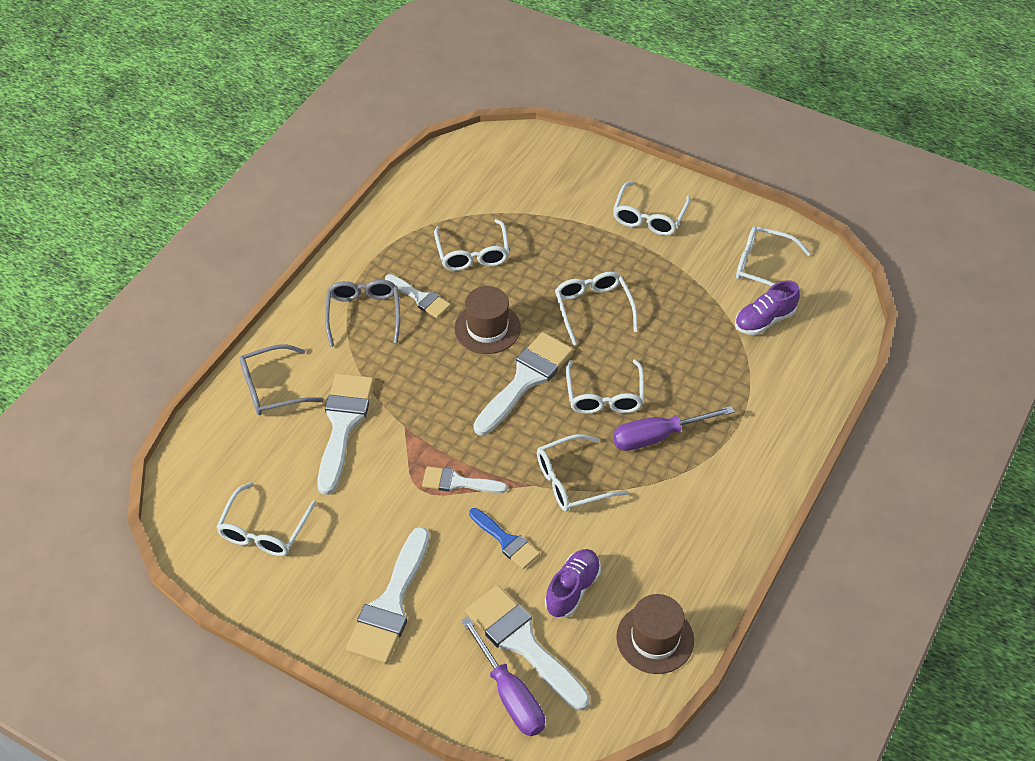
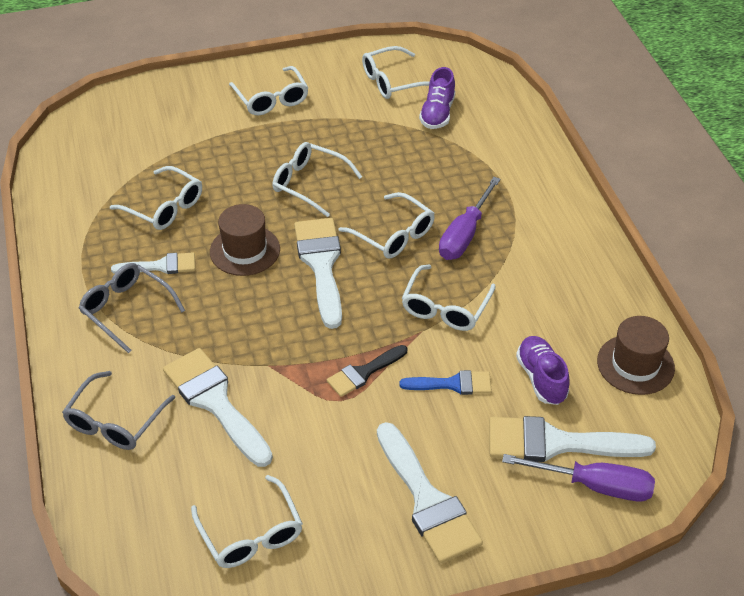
camera: 45 degrees left, 5 degrees down
white brush [422,466,507,493] -> black brush [327,345,407,397]

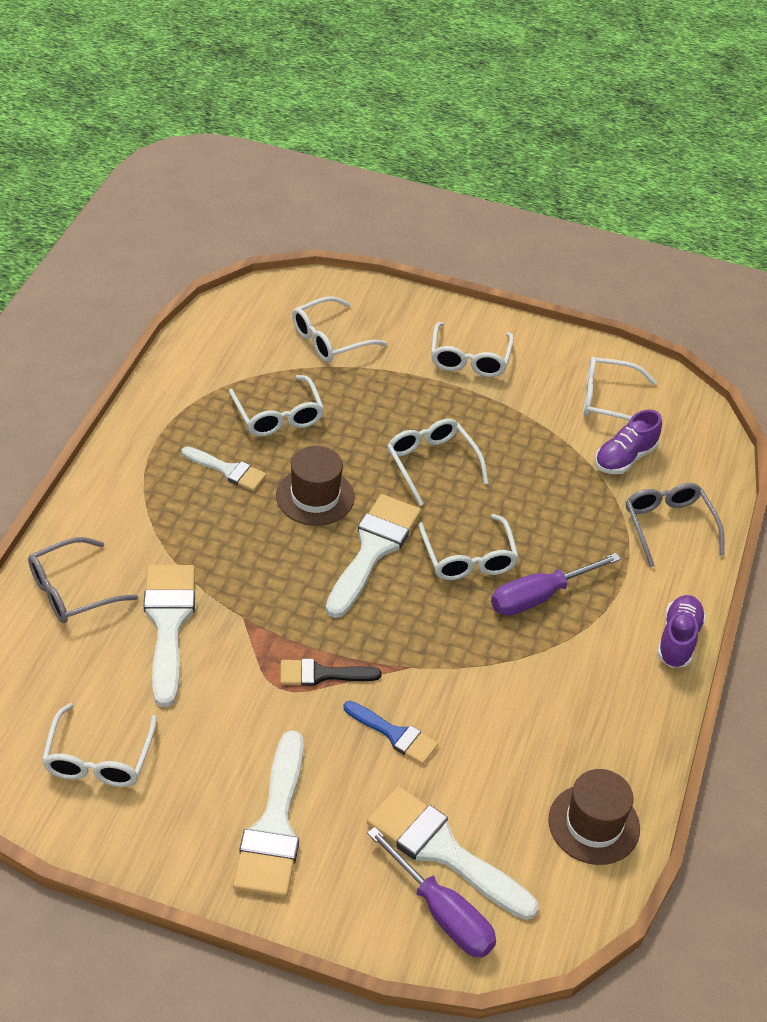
camera: 30 degrees right, 0 degrees up
grey glasses [79,263,185,354] -> grey glasses moved to [626,483,724,568]
white glasses [402,264,496,331] -> white glasses moved to [292,296,387,362]
purple shoe [516,336,570,405] -> purple shoe moved to [657,595,706,668]

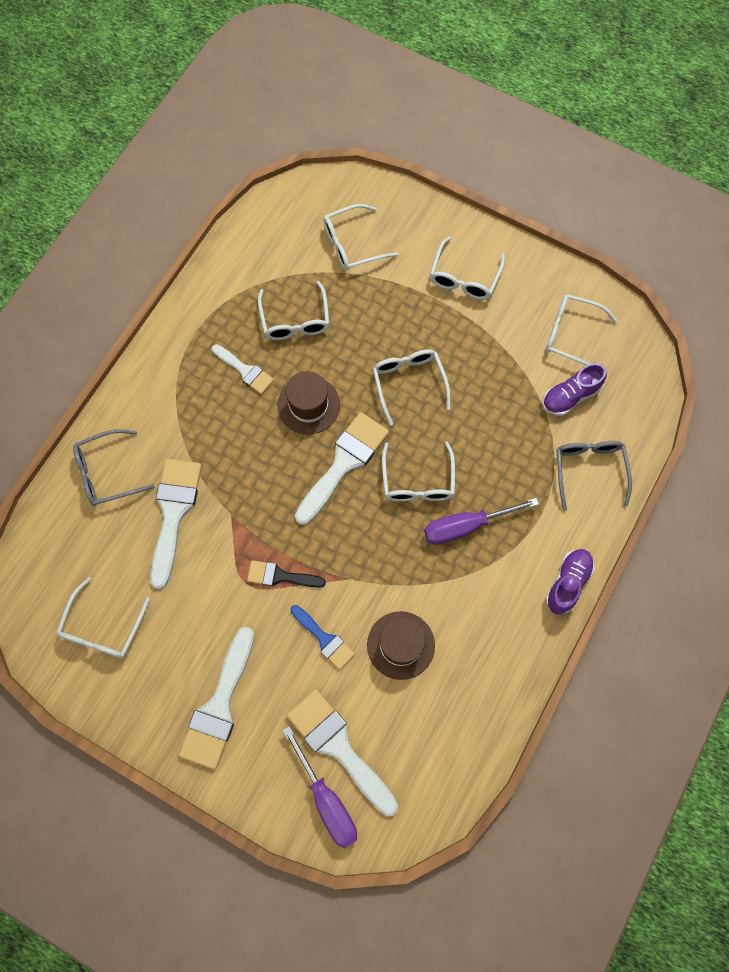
camera: 15 degrees right, 25 degrees up
brown hat [548,769,640,865] -> brown hat moved to [367,611,435,680]

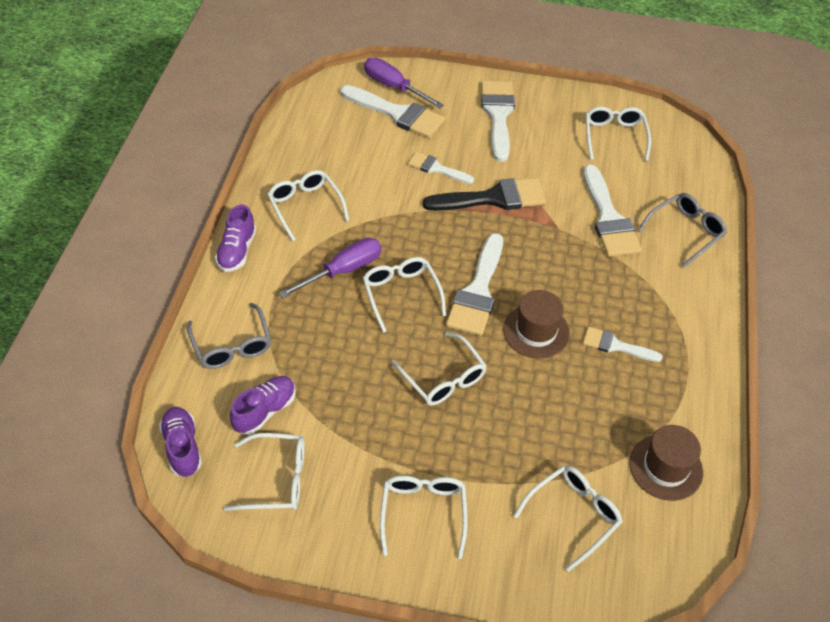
camera: 160 degrees right, 20 degrees down
black brush [247,560,326,588] -> black brush [423,178,546,211], size x1.73
white glasses [258,281,330,340] -> white glasses moved to [267,170,349,241]
blue brush [290,605,355,670] -> white brush [408,152,474,184]
brown hat [367,611,435,680] -> brown hat moved to [629,425,703,501]
none -> purple shoe [159,407,202,477]

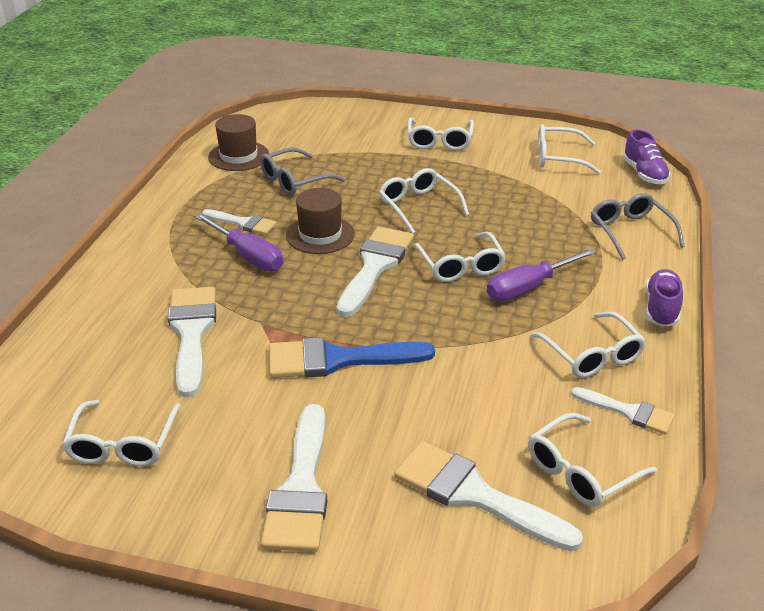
camera: 175 degrees left, 15 degrees down
purple shoe [230,376,295,435] -> none
purple screwdriver [364,58,444,108] -> purple screwdriver moved to [194,213,283,271]
white brush [408,152,474,184] -> white brush moved to [571,387,675,434]
black brush [423,178,546,211] -> blue brush [269,337,435,378]
white glasses [514,465,623,572] -> white glasses moved to [528,413,657,507]
grey glasses [638,193,727,268] -> grey glasses moved to [260,148,345,195]

